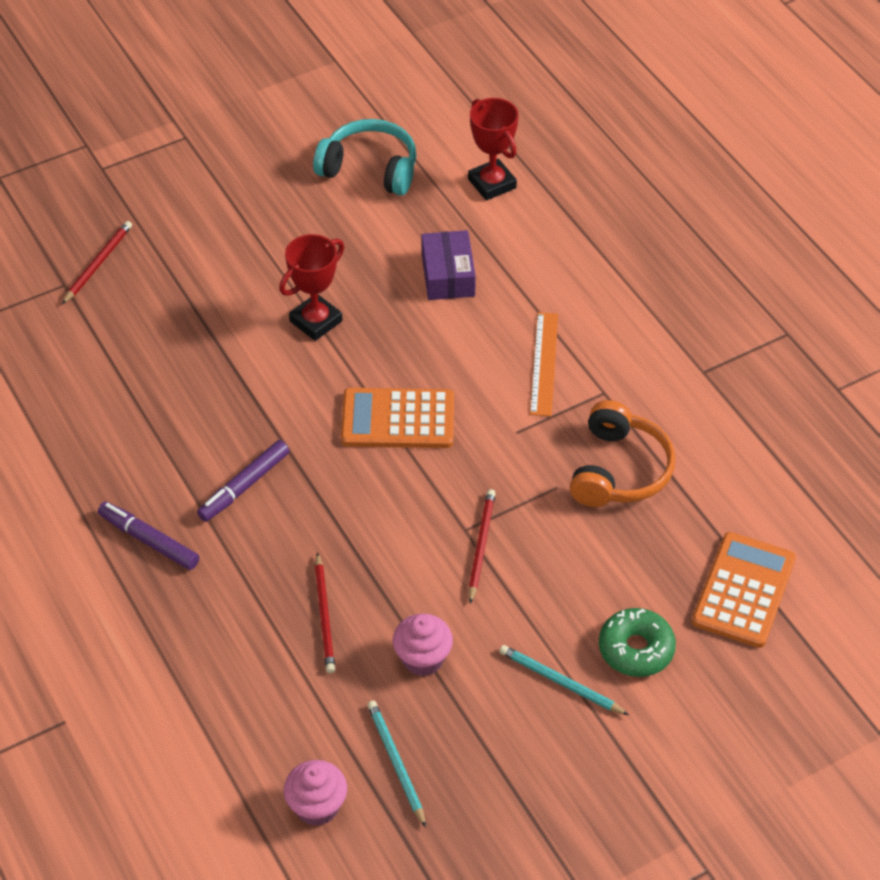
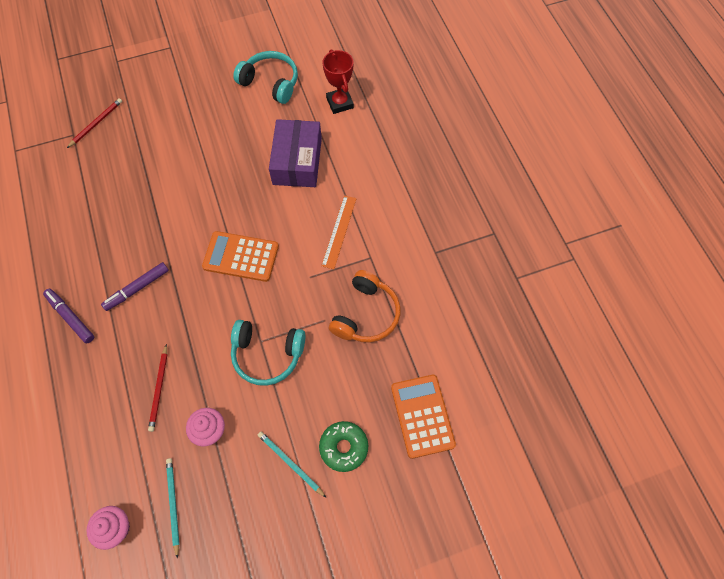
camera: 10 degrees right, 15 degrees up
red trophy [279,234,344,341] -> none
purple box [421,230,476,300] -> purple box [269,119,322,187], size x1.51
red pencil [468,489,496,604] -> turquoise headphones [231,320,305,386]
orange calculator [692,532,796,648] -> orange calculator turned 45 degrees counterclockwise [391,375,456,459]

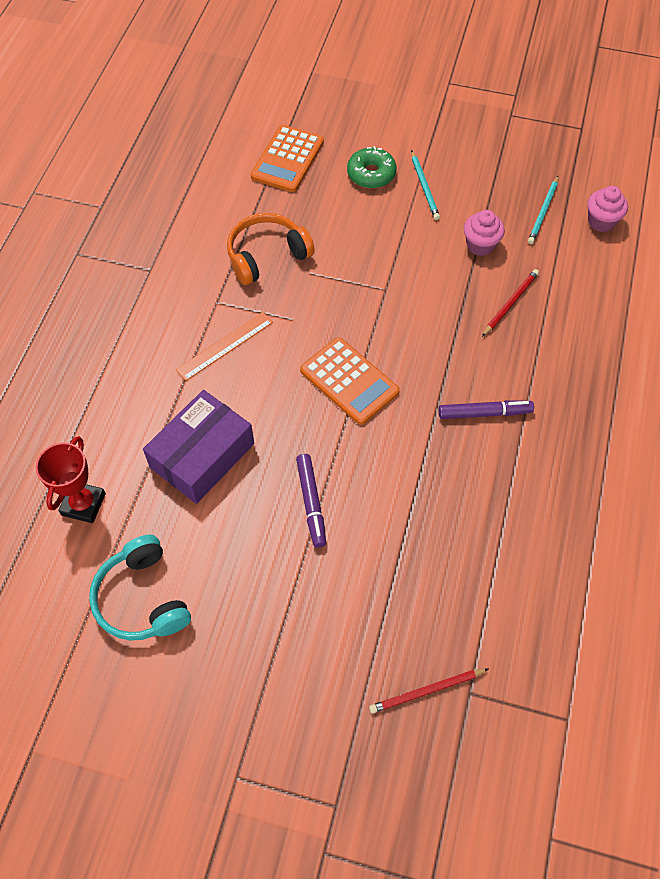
camera: 145 degrees left, 5 degrees down
purple marker [43,289,94,344] -> purple marker moved to [296,454,326,548]
turquoise headphones [231,320,305,386] -> none

